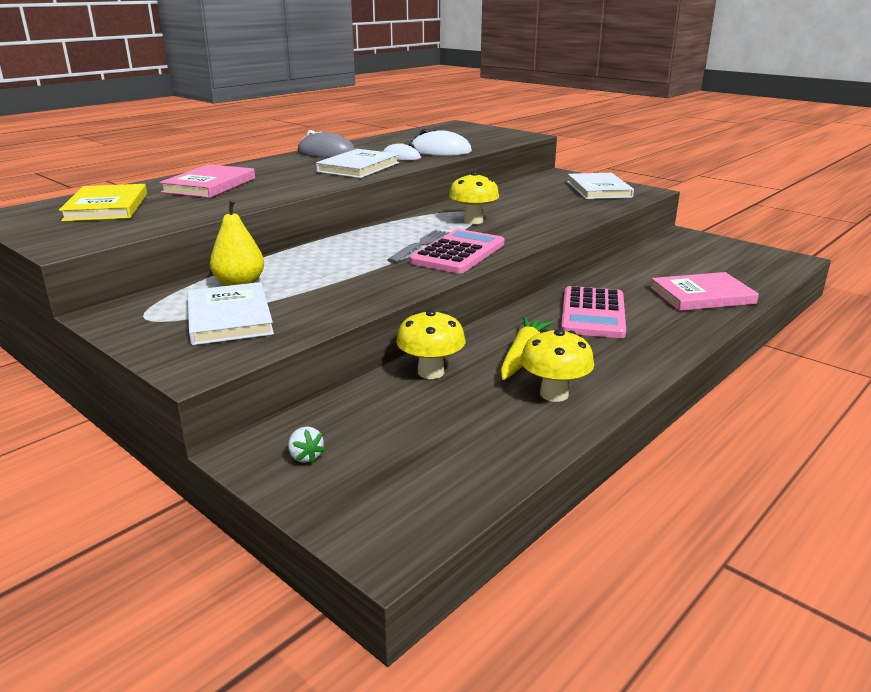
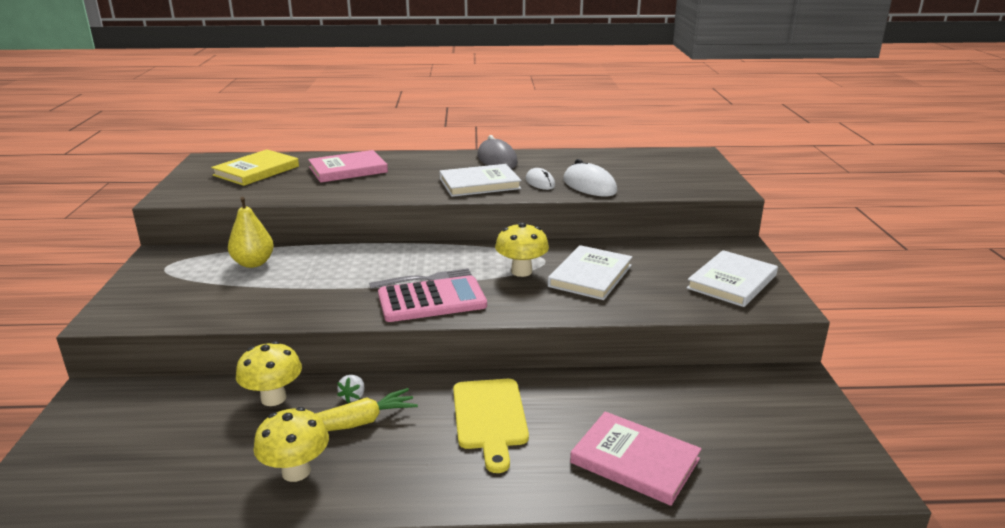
camera: 45 degrees right, 0 degrees up
white book [187,282,274,345] -> white book moved to [548,245,632,300]
white strawberry [288,427,325,463] -> white strawberry moved to [337,375,365,403]
pink calculator [561,286,626,338] -> yellow cutting board [453,379,529,473]

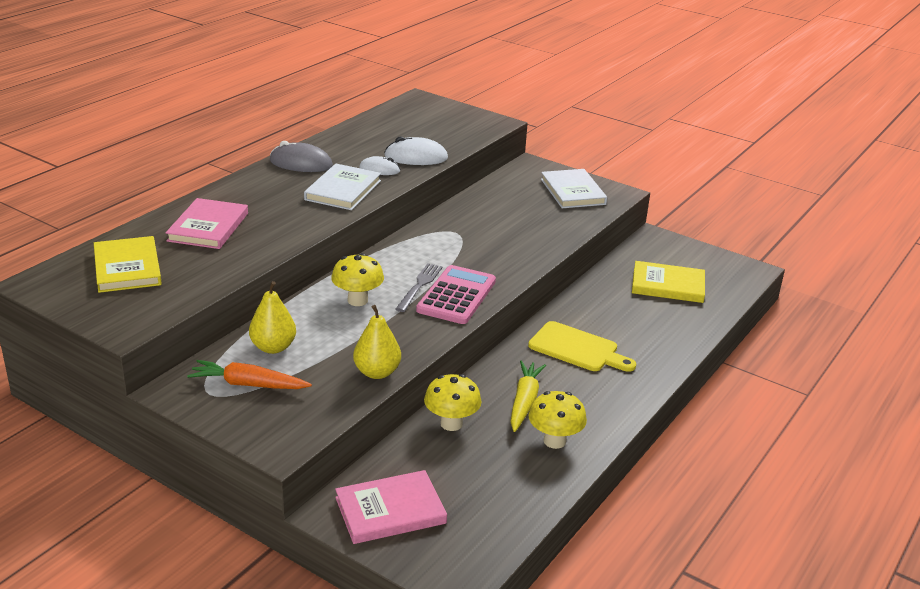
camera: 55 degrees left, 5 degrees up
white strawberry [337,375,365,403] -> none
yellow mushroom [495,222,549,277] -> yellow mushroom moved to [331,253,384,306]
white book [548,245,632,300] -> none
pink book [570,411,702,506] -> pink book moved to [335,470,447,544]
none -> orange carrot [187,360,312,389]
none -> yellow pear [353,305,401,379]
none -> yellow book [632,261,705,303]

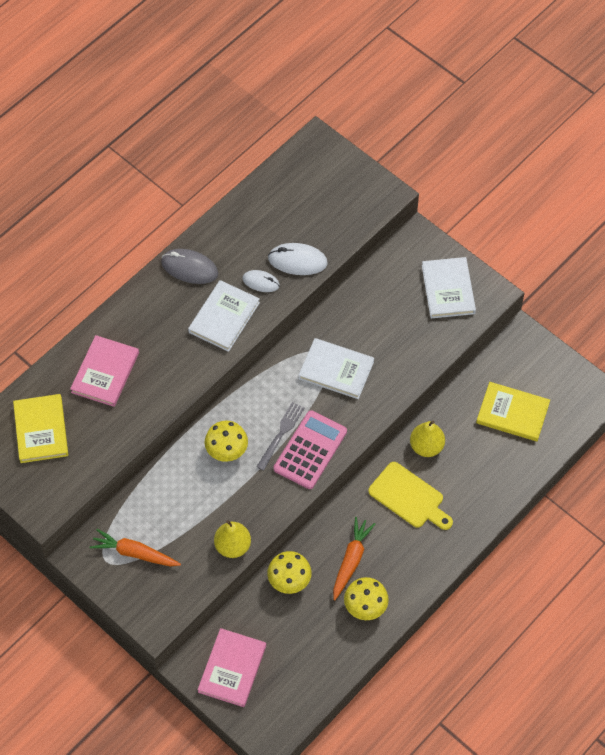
camera: 10 degrees right, 30 degrees up
yellow pear [249,281,296,354] -> yellow pear moved to [410,420,445,457]
pink book [335,470,447,544] -> pink book turned 60 degrees counterclockwise [197,628,266,707]
yellow carrot [511,360,546,432] -> orange carrot [333,517,375,600]
none -> white book [299,338,374,399]

